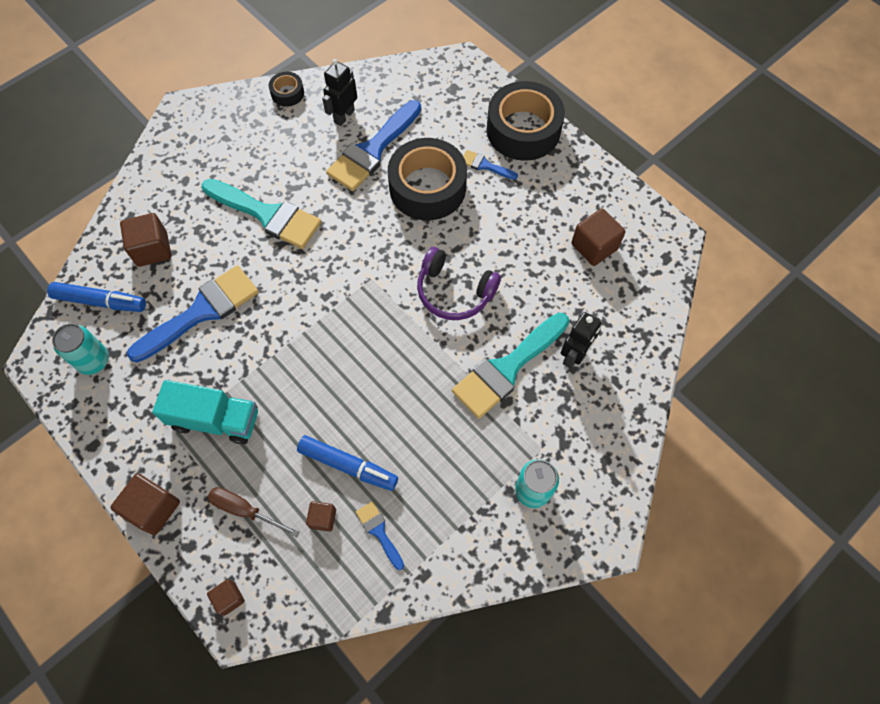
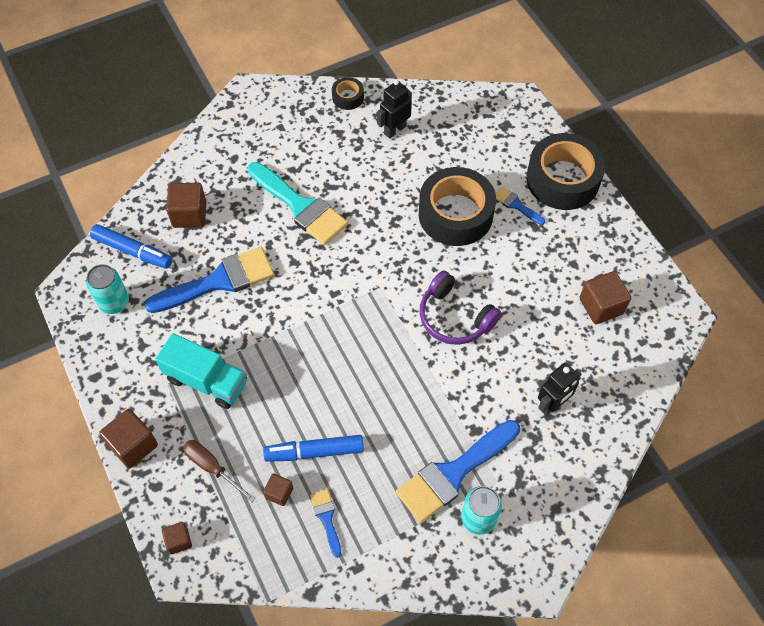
camera: 15 degrees right, 5 degrees down
blue marker [297,435,398,491] -> blue marker turned 135 degrees clockwise [263,435,364,462]
blue brush [326,100,421,191] -> blue brush moved to [396,420,520,523]
turquoise brush [452,313,569,419] -> none

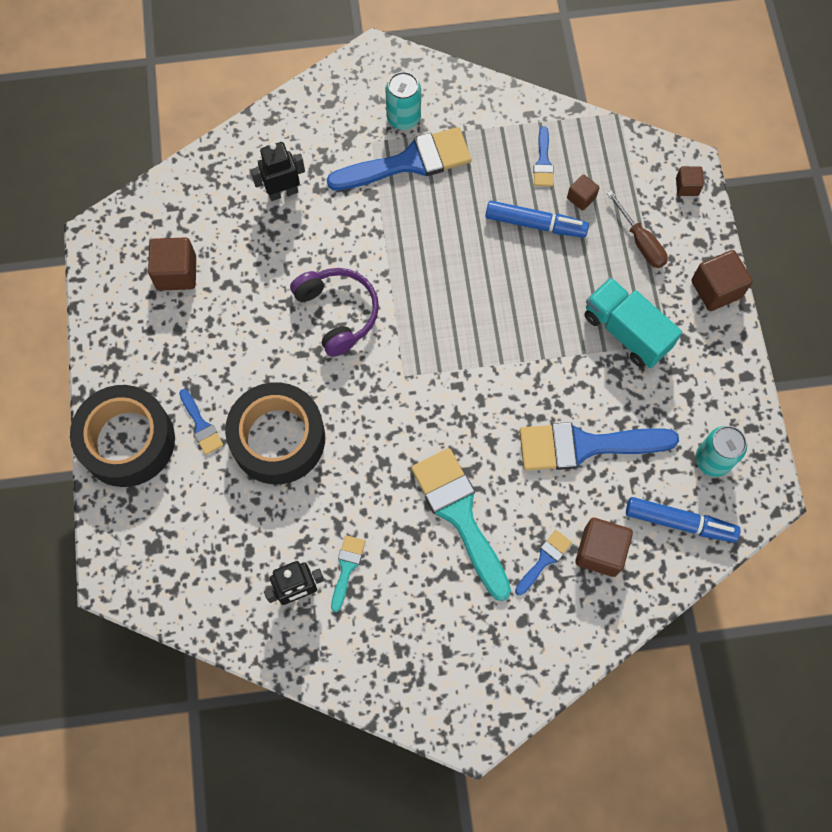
camera: 160 degrees left, 10 degrees up
blue marker [90,224,172,269] -> blue marker turned 150 degrees clockwise [626,497,741,542]
black tape [332,77,364,110] -> none
none -> turquoise brush [331,535,365,612]
none -> blue brush [515,530,572,595]

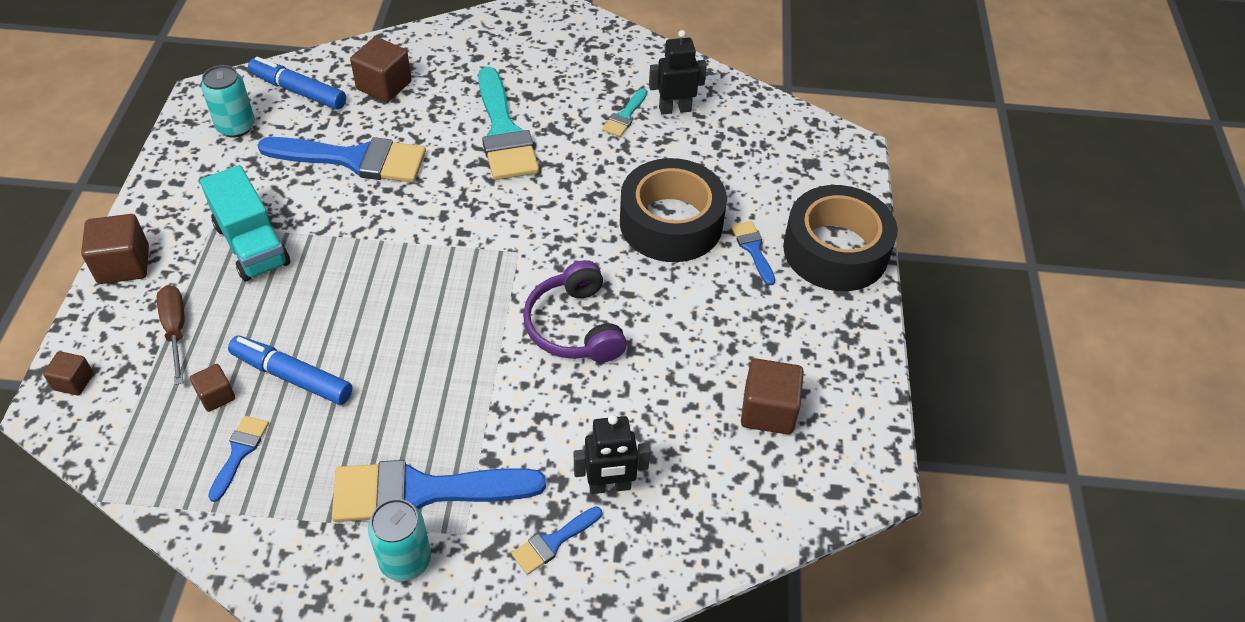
camera: 170 degrees left, 20 degrees down
blue brush [515,530,572,595] -> blue brush moved to [511,506,602,575]

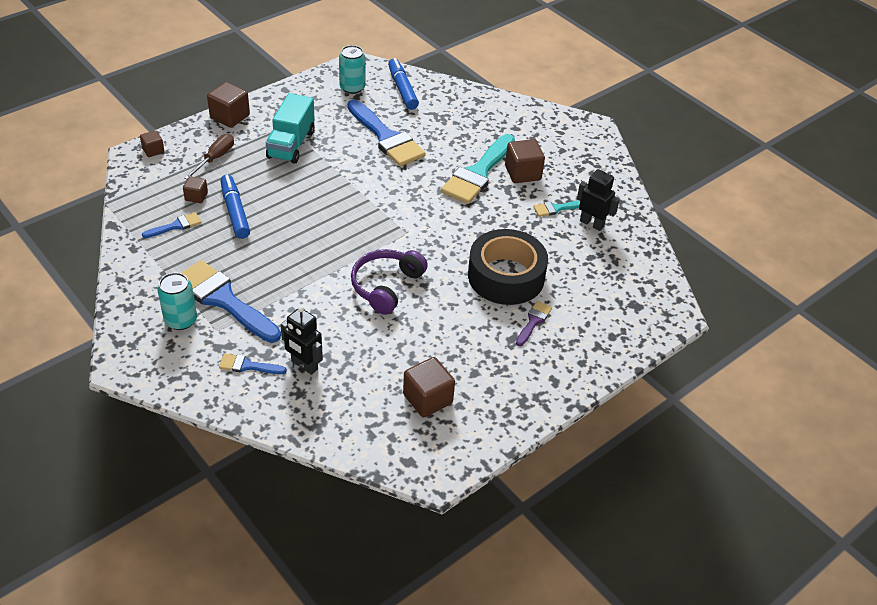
camera: 45 degrees right, 5 degrees down
brown cube [350,37,412,102] -> brown cube moved to [505,139,545,183]
blue brush [731,221,775,285] -> purple brush [516,301,552,346]
black tape [783,185,897,291] -> none

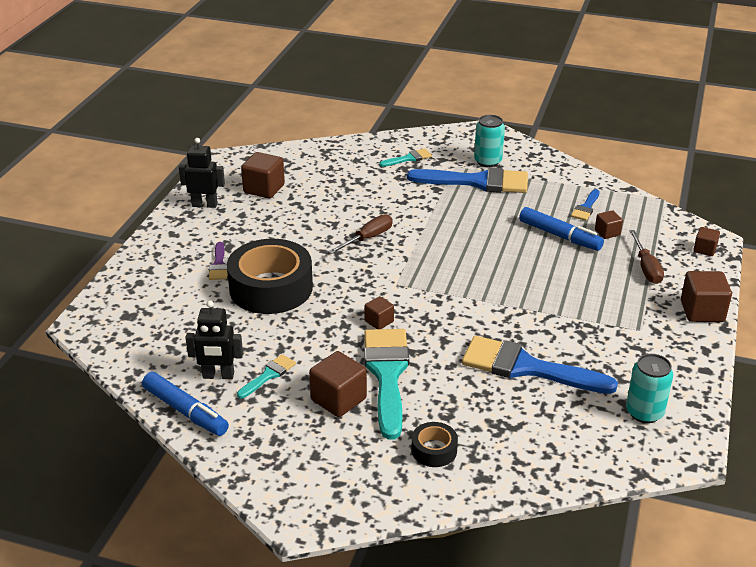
camera: 150 degrees right, 10 degrees down
blue brush [219,353,286,374] -> turquoise brush [379,149,432,167]
turquoise truck [266,93,315,164] -> none
black robot [280,306,323,375] -> black robot moved to [179,138,225,208]
purple headphones [351,249,428,315] -> brown screwdriver [328,214,393,254]
blue marker [388,58,419,110] -> blue marker moved to [142,372,229,436]
none -> brown cube [364,296,394,329]
none -> black tape [411,422,458,467]

